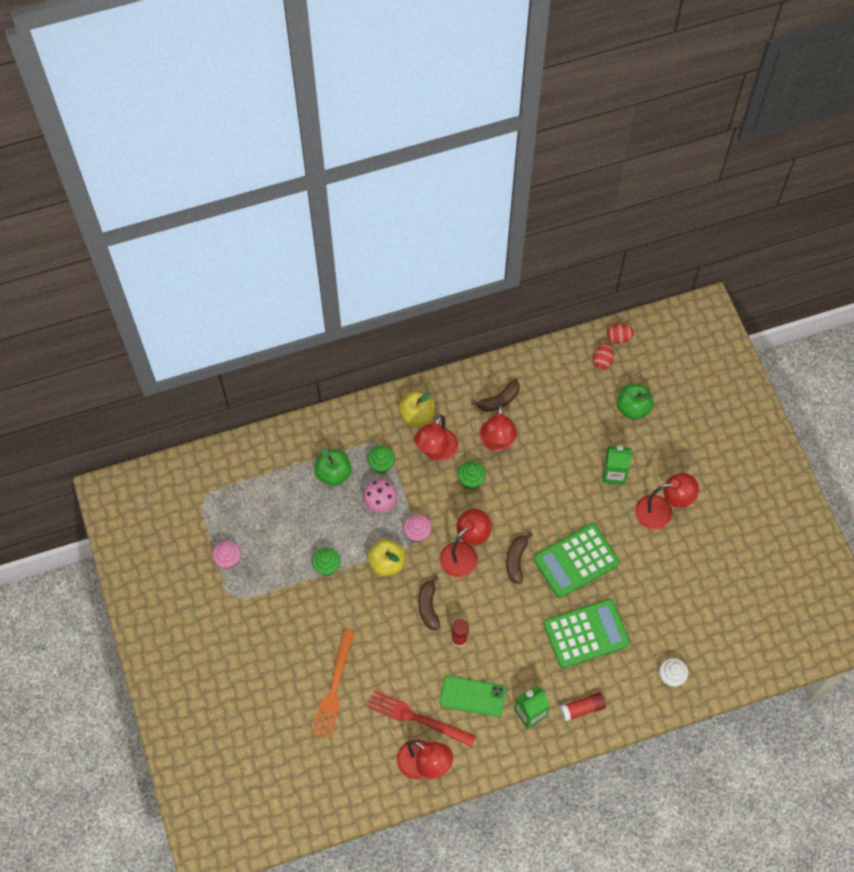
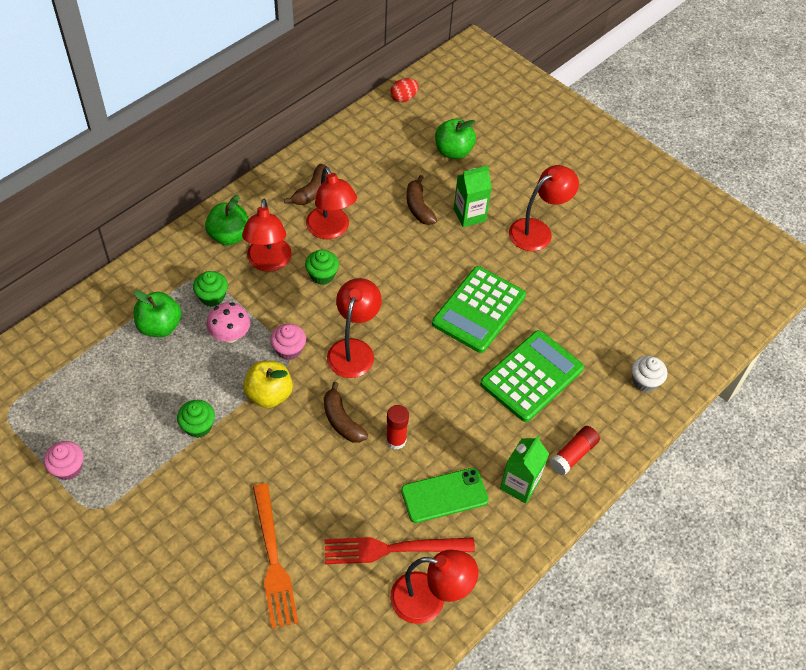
camera: 30 degrees left, 10 degrees down
yellow apple [399,391,435,427] -> green apple [205,195,249,246]
brown banana [506,532,533,585] -> brown banana moved to [407,175,437,225]
red egg [593,343,614,369] -> none

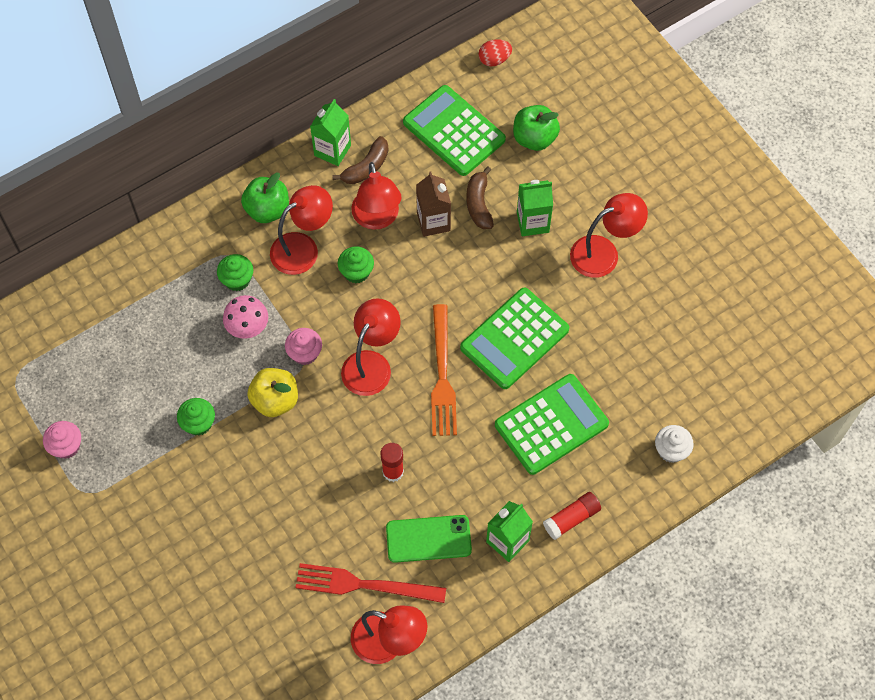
camera: 15 degrees right, 10 degrees up
green apple [134,290,182,337] -> none
red lamp [242,199,292,272] -> red lamp turned 135 degrees counterclockwise [270,185,333,275]
orange fork [253,483,298,629] -> orange fork moved to [431,304,457,436]
brown banana [324,382,368,443] -> none
none -> green carton [310,99,351,166]
none -> green calculator [403,85,506,176]
none -> brown carton [416,171,451,237]

